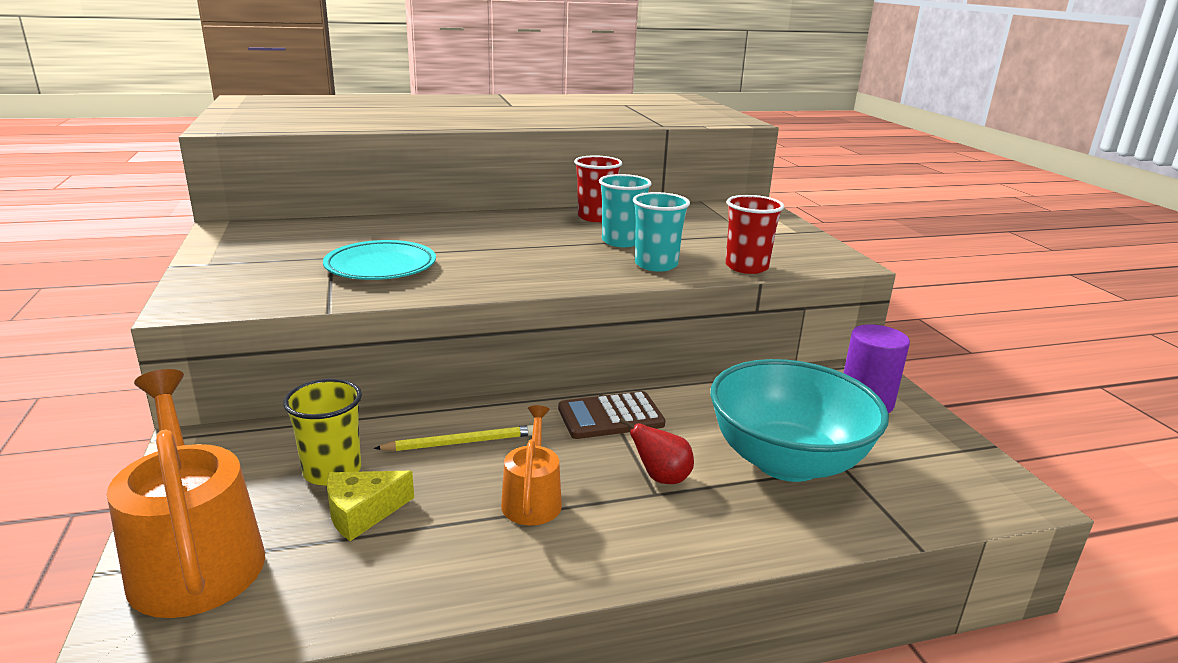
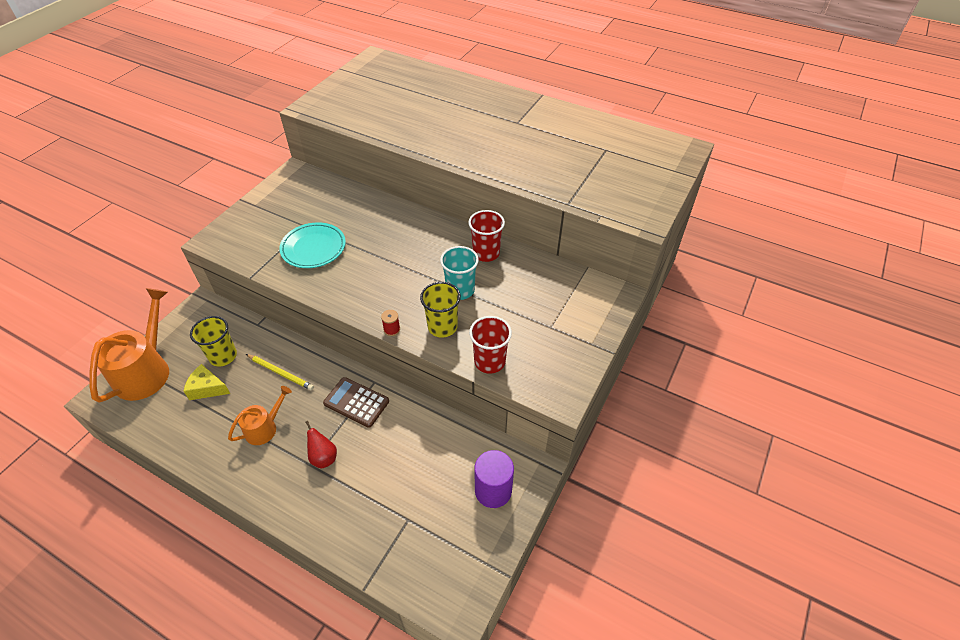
camera: 45 degrees right, 25 degrees up
turquoise cup [633,192,690,272] -> yellow cup [420,282,461,338]
turquoise bowl [710,359,889,482] -> none
none -> red spool [381,310,400,336]

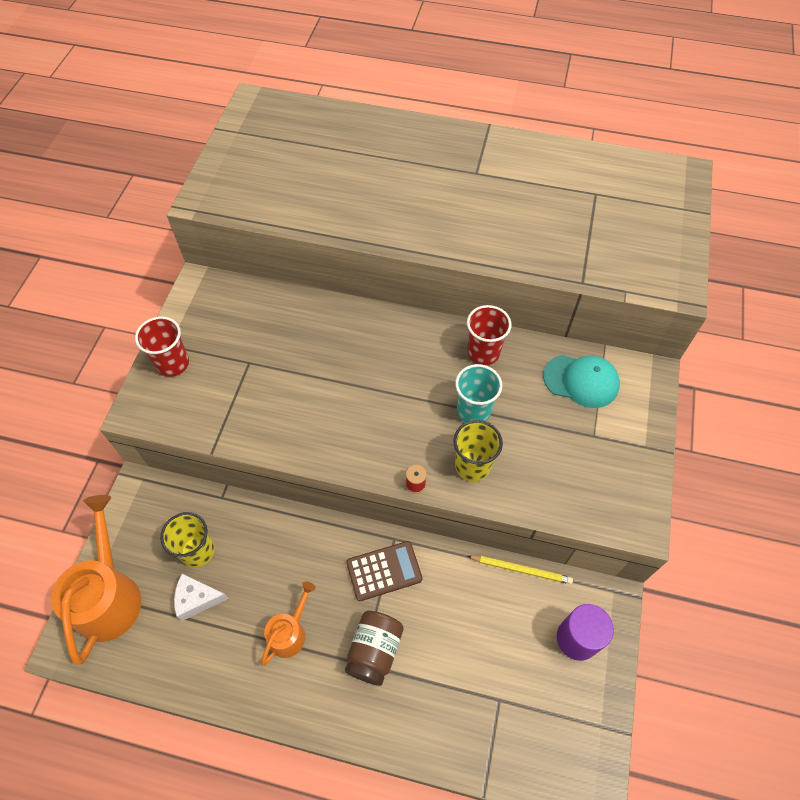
camera: 15 degrees left, 10 degrees up
yellow cheese [183,364,230,400] -> white cheese [174,574,229,621]
yellow pencil [246,354,314,390] -> yellow pencil moved to [467,556,573,584]
turquoise plate [279,222,346,268] -> none
red pear [306,421,337,469] -> brown jar [345,611,404,686]
brown calculator [323,377,389,428] -> brown calculator turned 150 degrees clockwise [346,541,423,601]
red cup [469,316,512,374] -> red cup moved to [135,317,189,377]
none -> turquoise cap [543,355,620,408]

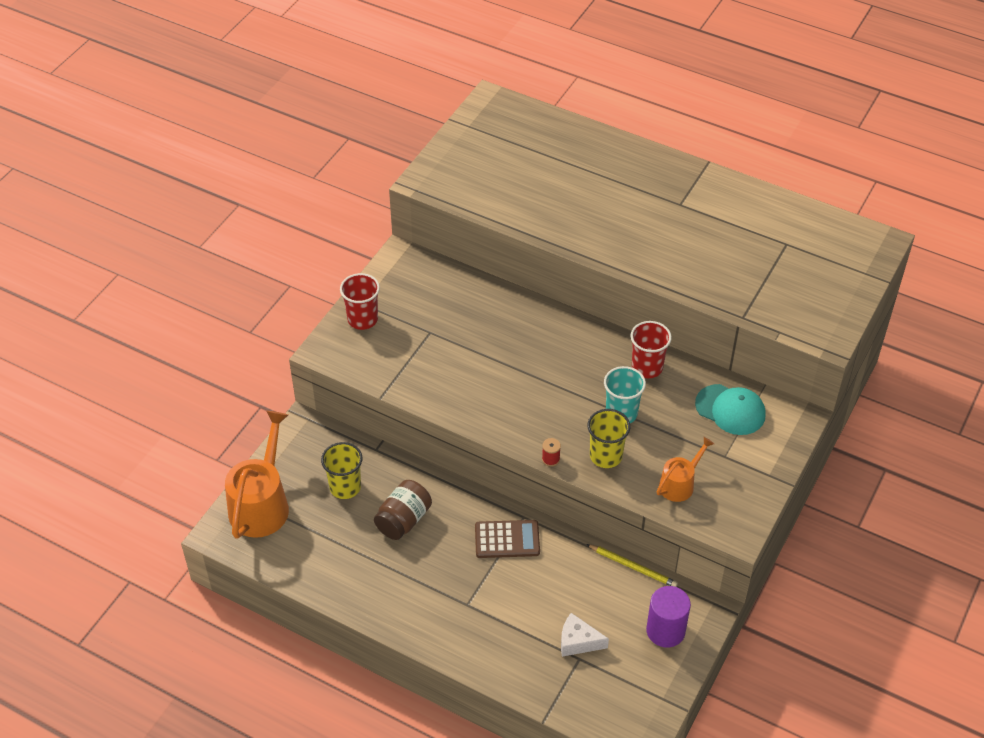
camera: 15 degrees right, 10 degrees down
white cheese [174,574,229,621] -> white cheese moved to [561,613,609,657]
orange watering can [261,581,316,666] -> orange watering can moved to [656,437,714,502]
brown jar [345,611,404,686] -> brown jar moved to [374,480,432,540]

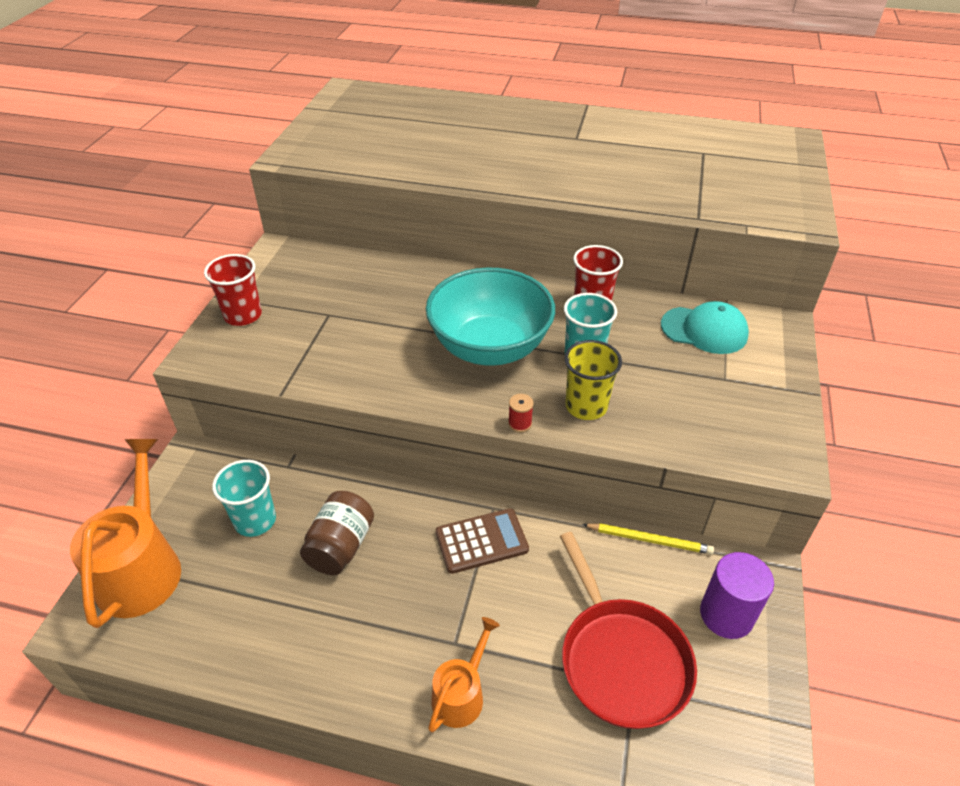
camera: 15 degrees left, 5 degrees down
yellow cup [321,442,363,499] -> turquoise cup [212,460,276,537]
white cheese [561,613,609,657] -> red pan [560,532,697,729]
orange watering can [656,437,714,502] -> orange watering can moved to [428,617,500,732]
none -> turquoise bowl [426,267,555,366]

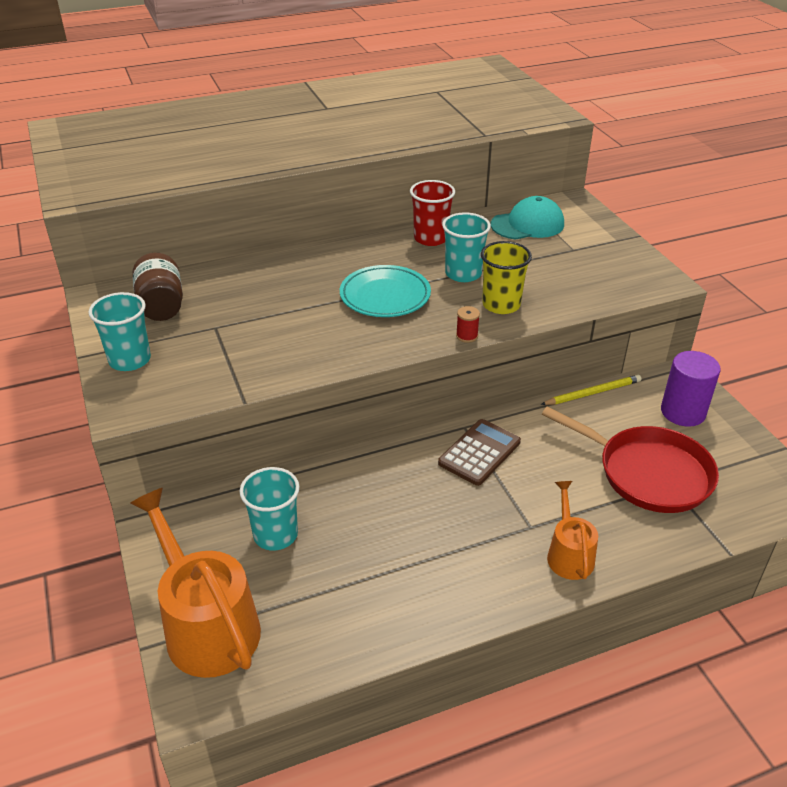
camera: 35 degrees left, 5 degrees down
red cup [204,254,262,326] -> turquoise cup [88,292,151,371]
brown jar [300,491,374,575] -> brown jar moved to [133,253,183,321]
turquoise bowl [426,267,555,366] -> turquoise plate [340,265,431,317]

